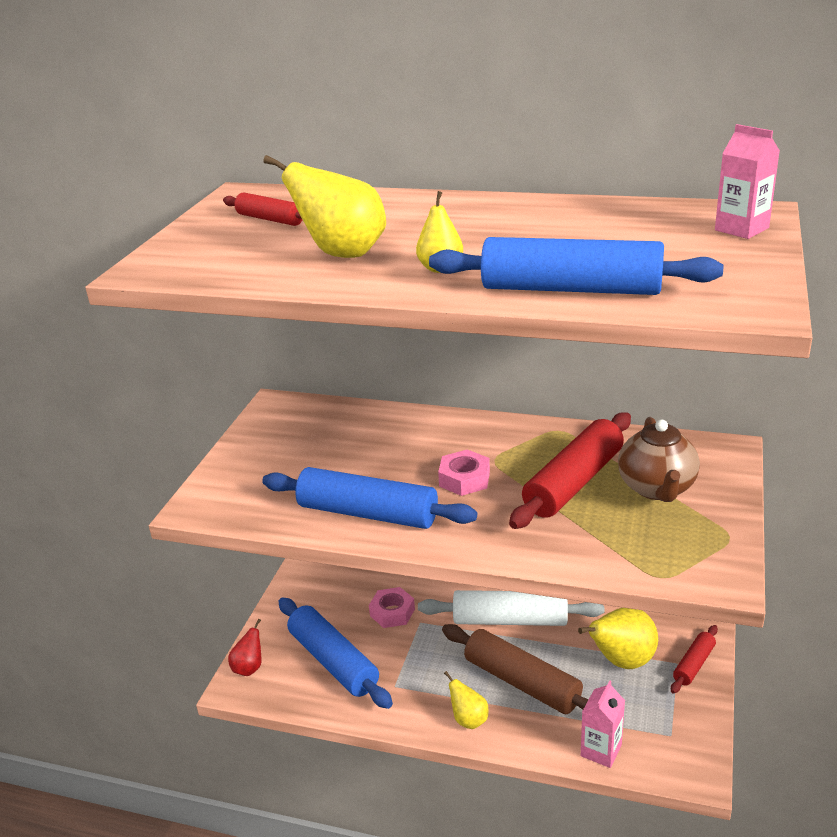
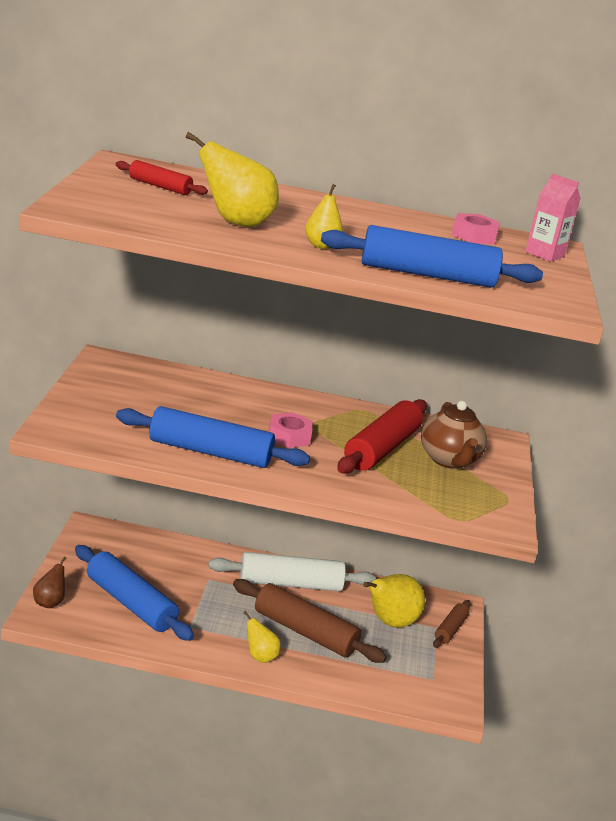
camera: 15 degrees left, 5 degrees down
red pear [228,619,262,676] -> brown pear [33,557,66,608]
pink nut [369,587,415,628] -> pink nut moved to [452,213,500,244]
pink carton [581,680,625,768] -> none
red rolling pin [671,625,718,694] -> brown rolling pin [433,600,471,648]

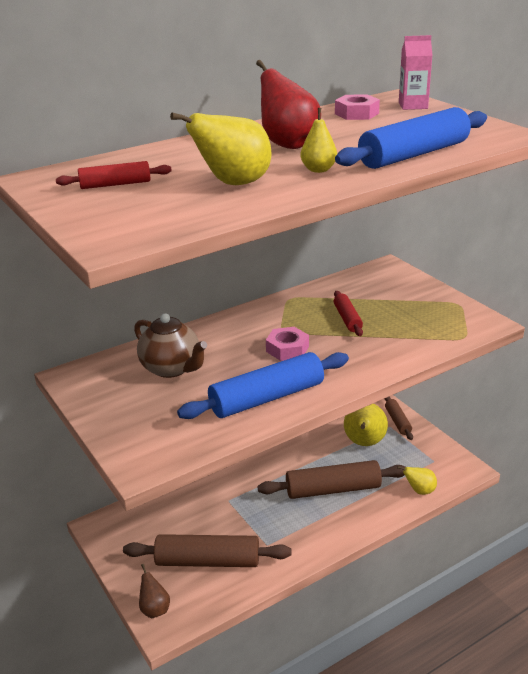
camera: 35 degrees left, 5 degrees up
blue rolling pin [75,545,194,641] -> brown rolling pin [123,534,291,567]
white rolling pin [209,552,376,591] -> none
yellow pear [243,611,281,663] -> yellow pear moved to [397,466,437,495]
red rolling pin [337,399,427,474] -> red rolling pin [334,291,363,336], size x0.53
brown teapot [421,401,487,469] -> brown teapot moved to [134,314,207,378]
none -> red pear [256,60,321,149]

